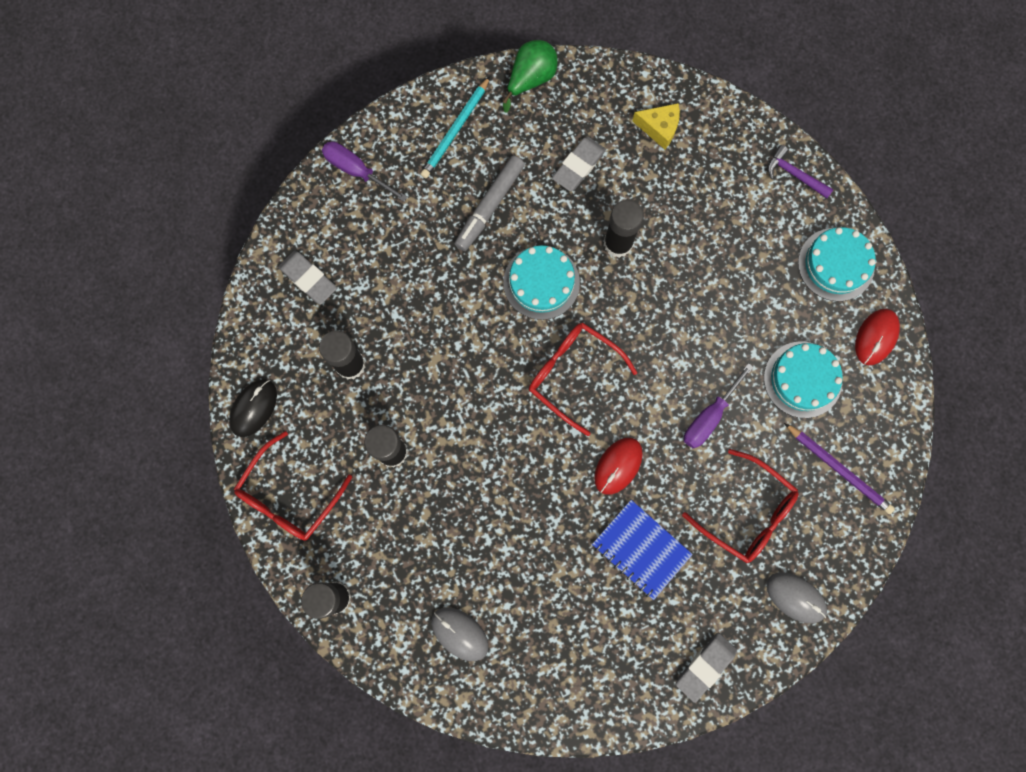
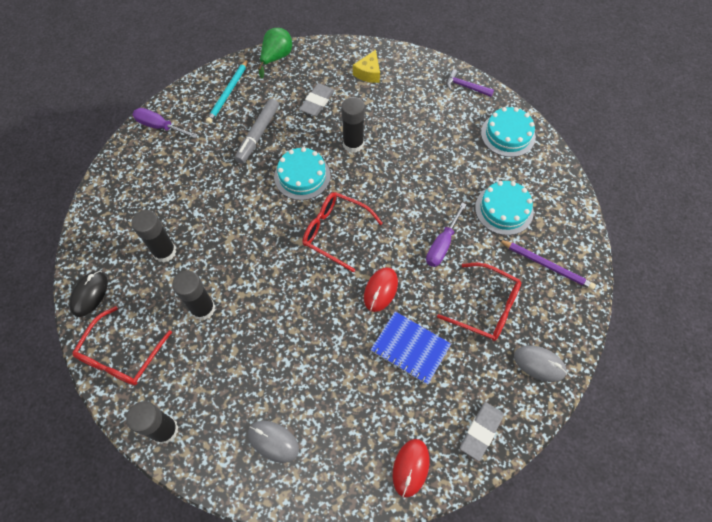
camera: 10 degrees left, 15 degrees down
grey eraser [278,250,337,305] -> none
yellow cheese [632,103,680,149] -> yellow cheese turned 105 degrees clockwise [353,50,380,83]
red mouse [855,309,900,365] -> red mouse moved to [392,439,430,498]

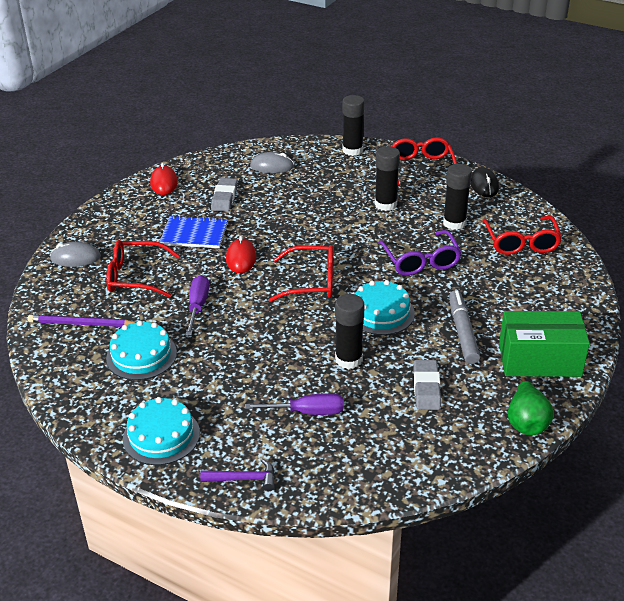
camera: 155 degrees right, 25 degrees down
purple screwdriver [133,108,197,138] -> purple screwdriver moved to [245,393,344,415]
turquoise pencil [206,59,248,124] -> green box [499,311,590,377]
yellow cheese [353,50,380,83] -> none
grey eraser [460,402,504,461] -> grey eraser moved to [211,178,238,212]
none -> purple glasses [378,230,462,276]
none -> red glasses [482,216,562,255]

